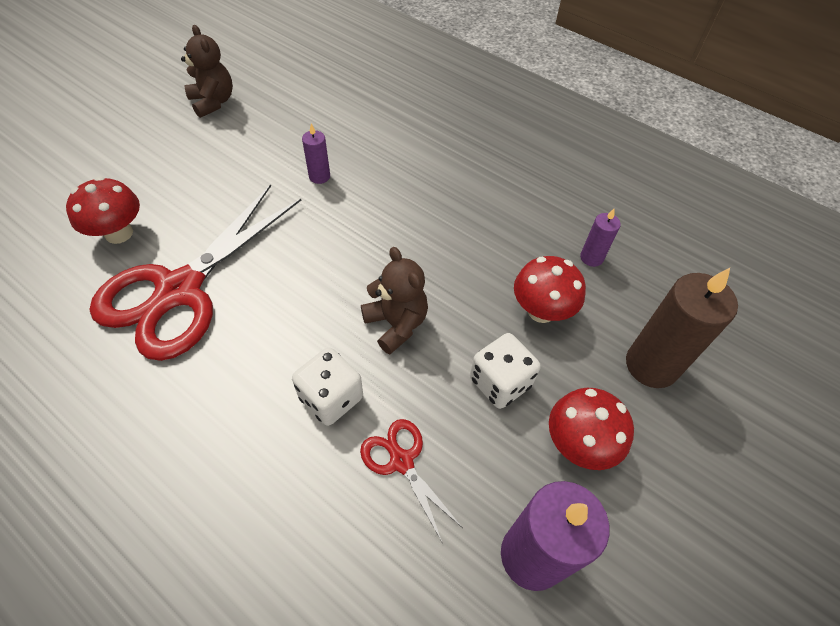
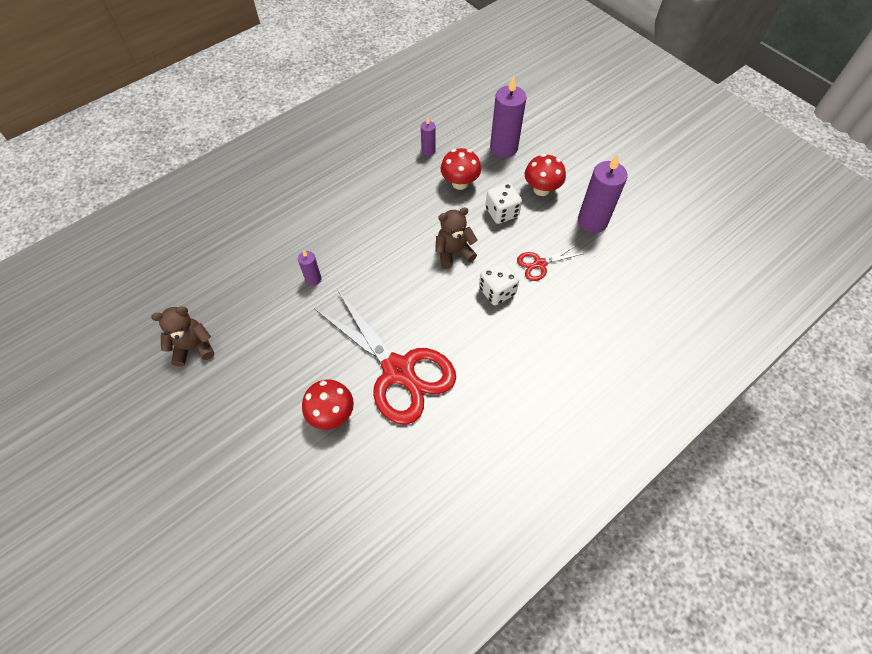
camera: 75 degrees left, 5 degrees up
brown candle [626,268,738,388] -> purple candle [490,76,526,158]

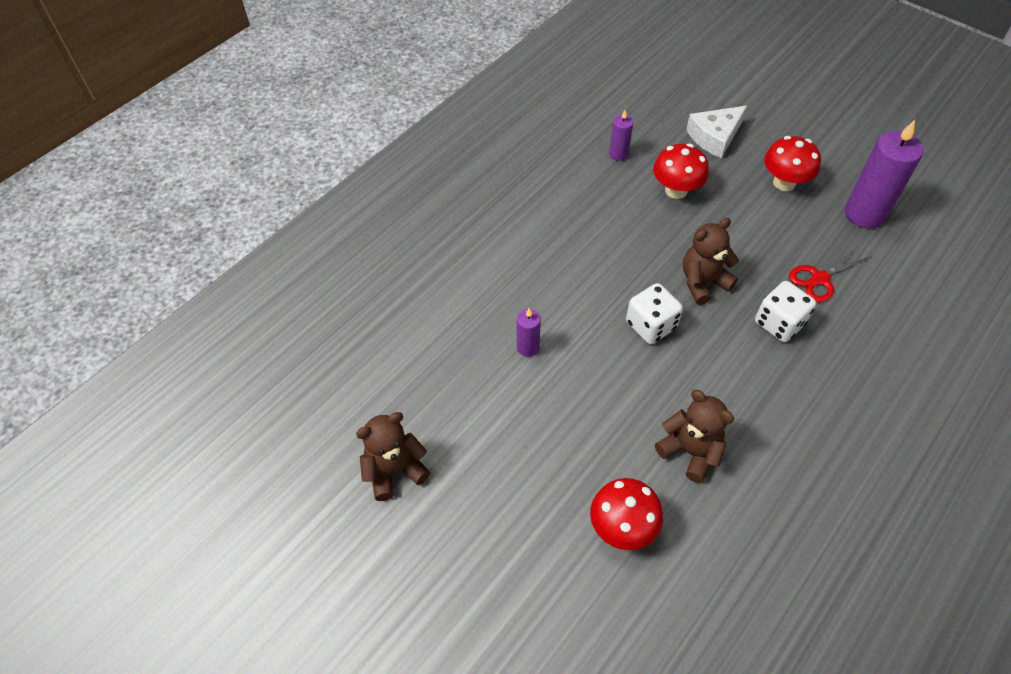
camera: 10 degrees left, 5 degrees down
red scissors [315,291,456,425] -> brown teddy bear [655,390,734,483]
white dice [486,183,522,224] -> white dice moved to [626,283,683,344]
purple candle [490,76,526,158] -> white cheese [686,105,747,158]

